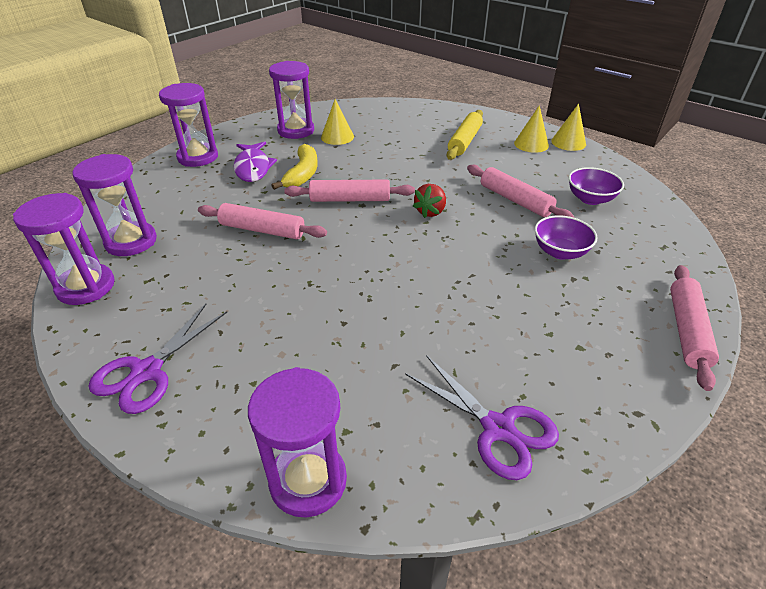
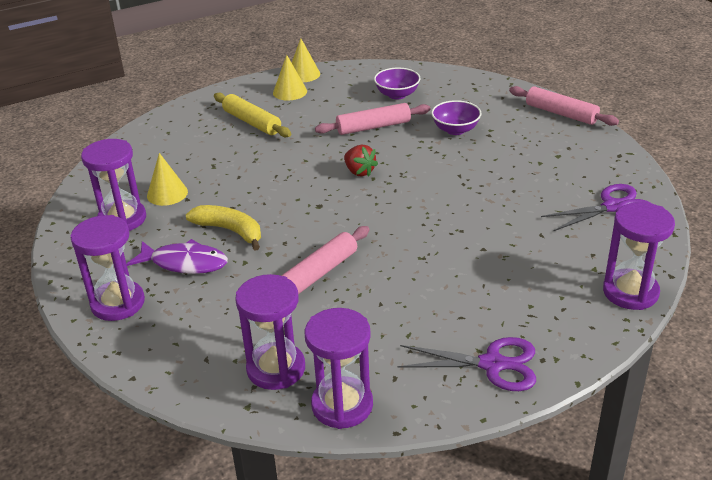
camera: 65 degrees left, 5 degrees down
purple scissors [89,304,227,414] -> purple scissors turned 45 degrees counterclockwise [398,337,536,391]
pink rolling pin [284,179,415,202] -> none

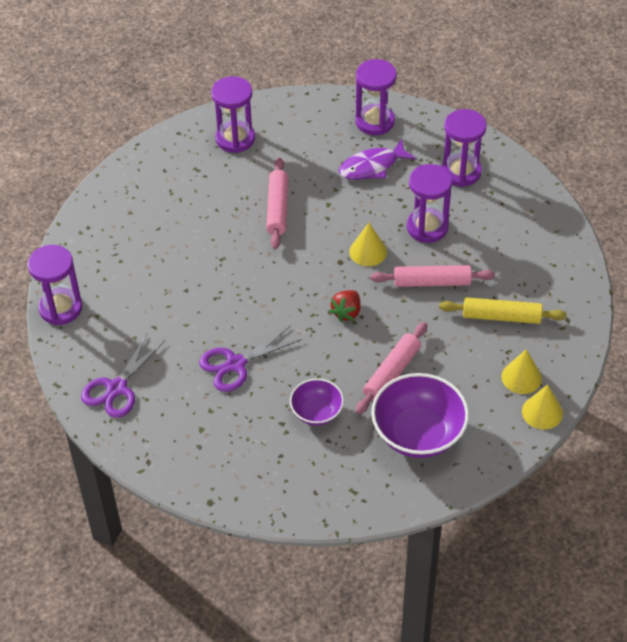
camera: 140 degrees right, 15 degrees up
yellow cone [147,153,188,206] -> yellow cone moved to [349,223,387,266]
yellow banana [186,205,261,251] -> none
purple hourglass [305,308,373,429] -> purple hourglass moved to [407,164,452,243]
red strawberry [344,145,378,177] -> red strawberry turned 75 degrees counterclockwise [329,290,360,322]
purple bowl [374,67,420,99] -> purple bowl [371,373,469,458], size x1.76
purple scissors [398,337,536,391] -> purple scissors moved to [199,326,302,392]
pink rolling pin [509,86,619,126] -> pink rolling pin moved to [370,265,495,287]

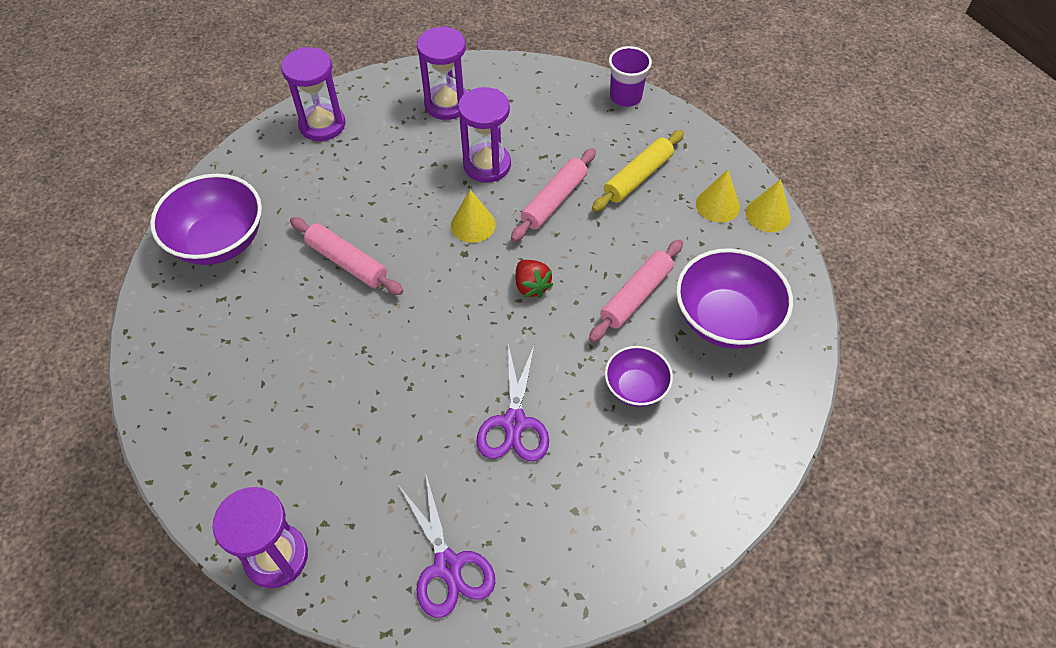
camera: 55 degrees left, 5 degrees up
purple hourglass [211,76,255,153] -> purple bowl [150,174,262,265]
purple fish [339,139,416,180] -> none
pink rolling pin [356,322,427,415] -> pink rolling pin turned 60 degrees clockwise [589,239,683,342]
none -> purple cup [609,46,652,107]

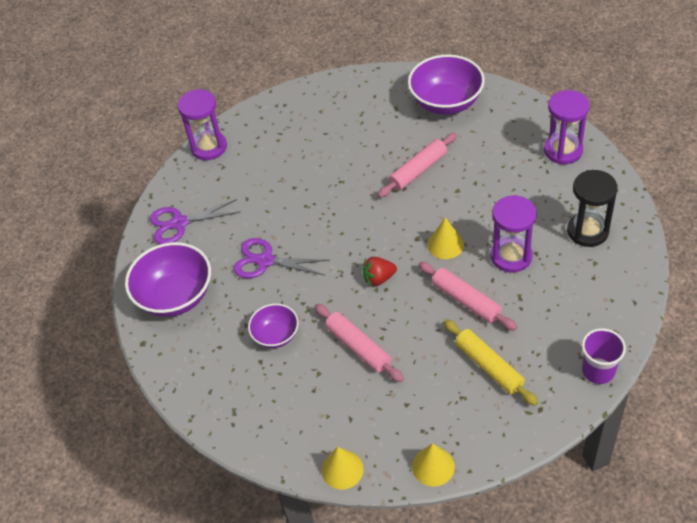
camera: 105 degrees right, 5 degrees down
purple hourglass [417,26,467,120] -> black hourglass [567,170,618,247]
purple bowl [676,248,793,349] -> purple bowl moved to [125,242,211,317]
yellow cone [696,170,740,222] -> yellow cone moved to [322,447,364,490]

